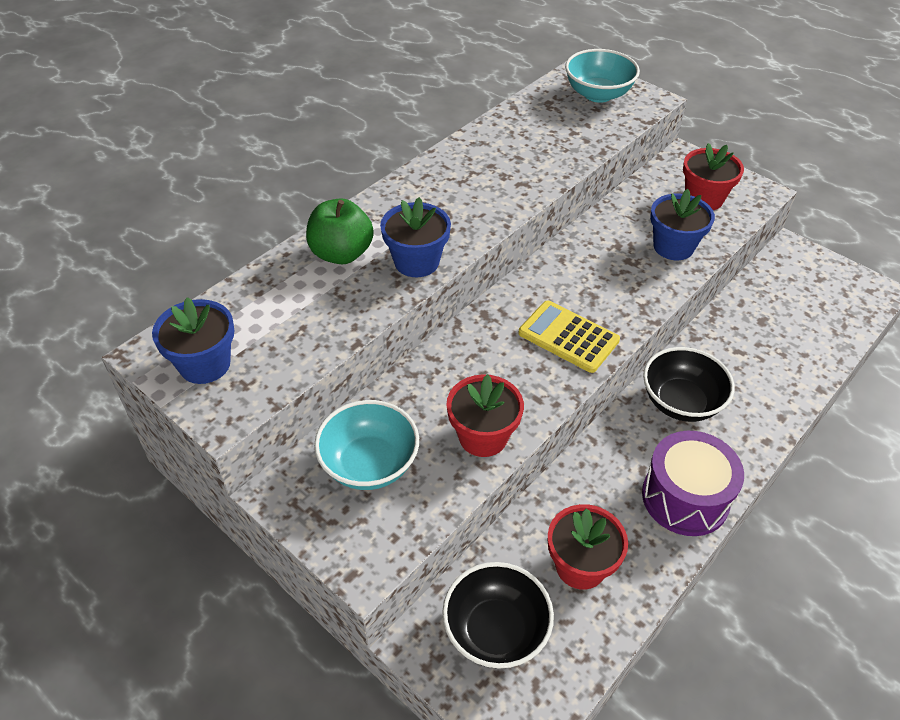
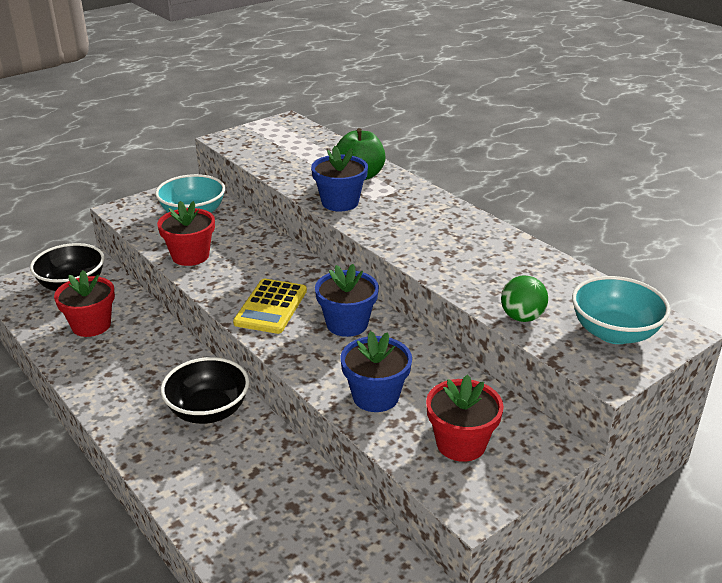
camera: 100 degrees right, 15 degrees down
blue flower pot [152,297,234,384] -> blue flower pot moved to [315,264,379,337]
yellow calculator [518,300,620,373] -> yellow calculator turned 150 degrees clockwise [233,279,307,334]
purple drum [642,431,744,536] -> none
none -> green ball [501,275,548,322]

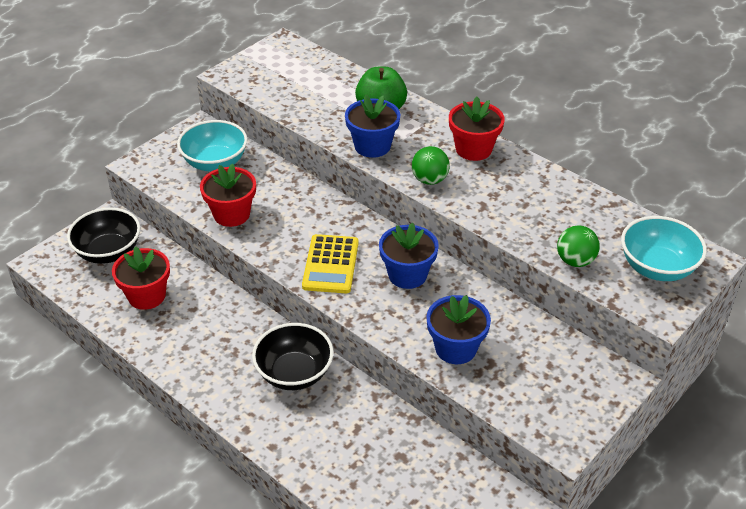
camera: 10 degrees left, 10 degrees up
red flower pot [426,374,504,462] -> red flower pot moved to [449,97,505,161]
none -> green ball [412,146,450,185]

